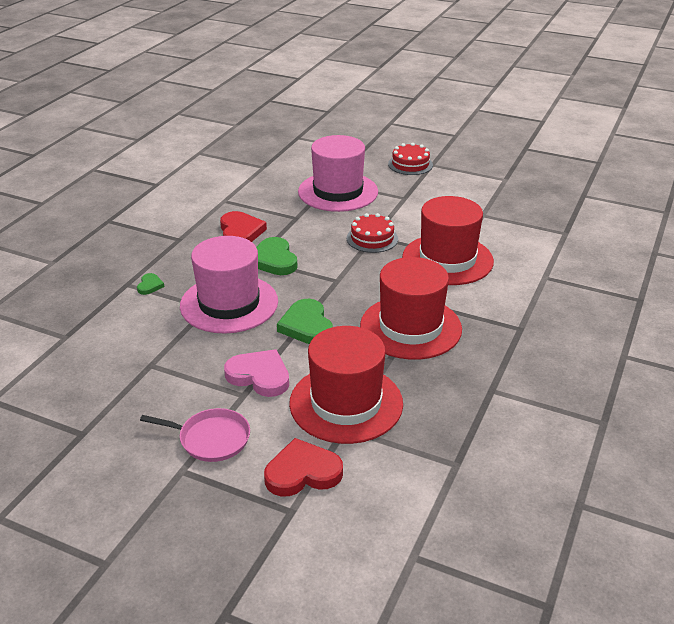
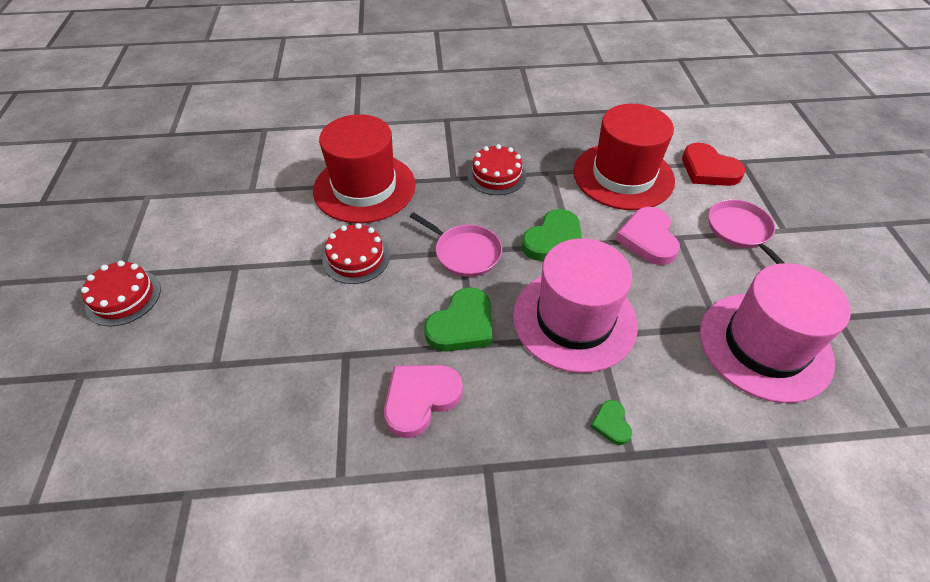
camera: 120 degrees left, 15 degrees up
green heart [137,273,164,295] -> green heart turned 75 degrees counterclockwise [591,400,632,445]
red heart [220,211,267,242] -> pink heart [384,365,463,438]
pink hat [298,135,378,212] -> pink hat moved to [700,263,851,403]
red hat [360,257,462,360] -> red cake [467,144,526,195]
none -> pink pan [409,212,502,277]

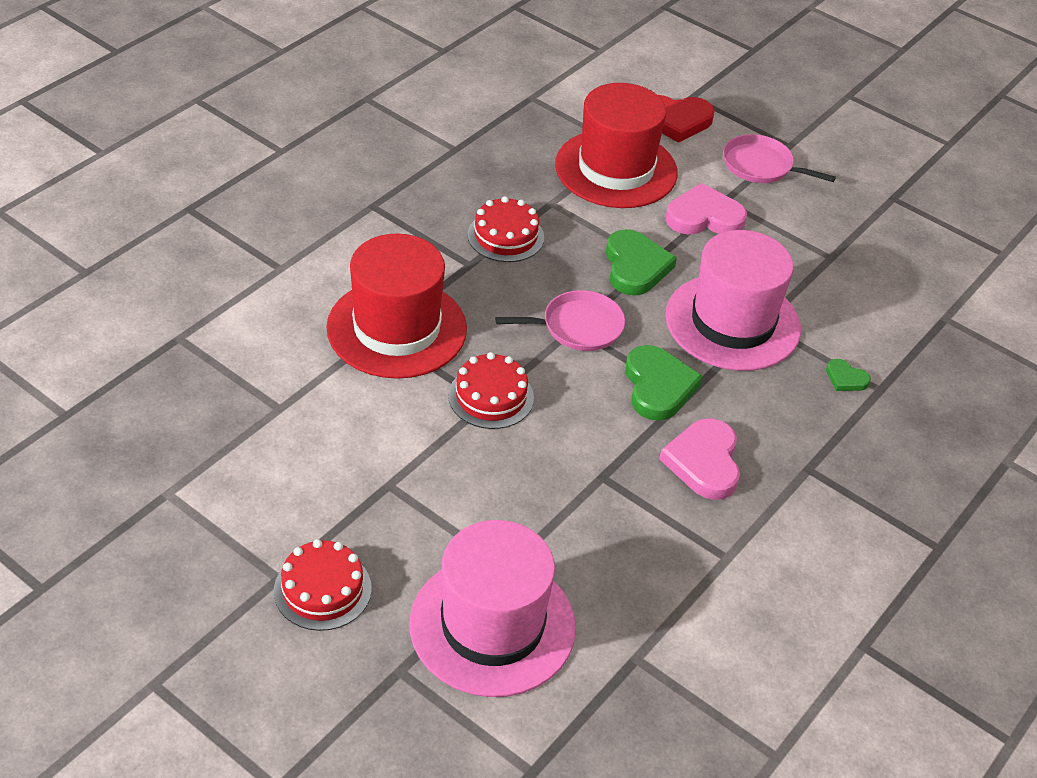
camera: 50 degrees left, 5 degrees down
pink heart [615,207,680,265] -> pink heart turned 135 degrees clockwise [665,183,747,235]
pink hat [700,263,851,403] -> pink hat moved to [410,520,576,697]

